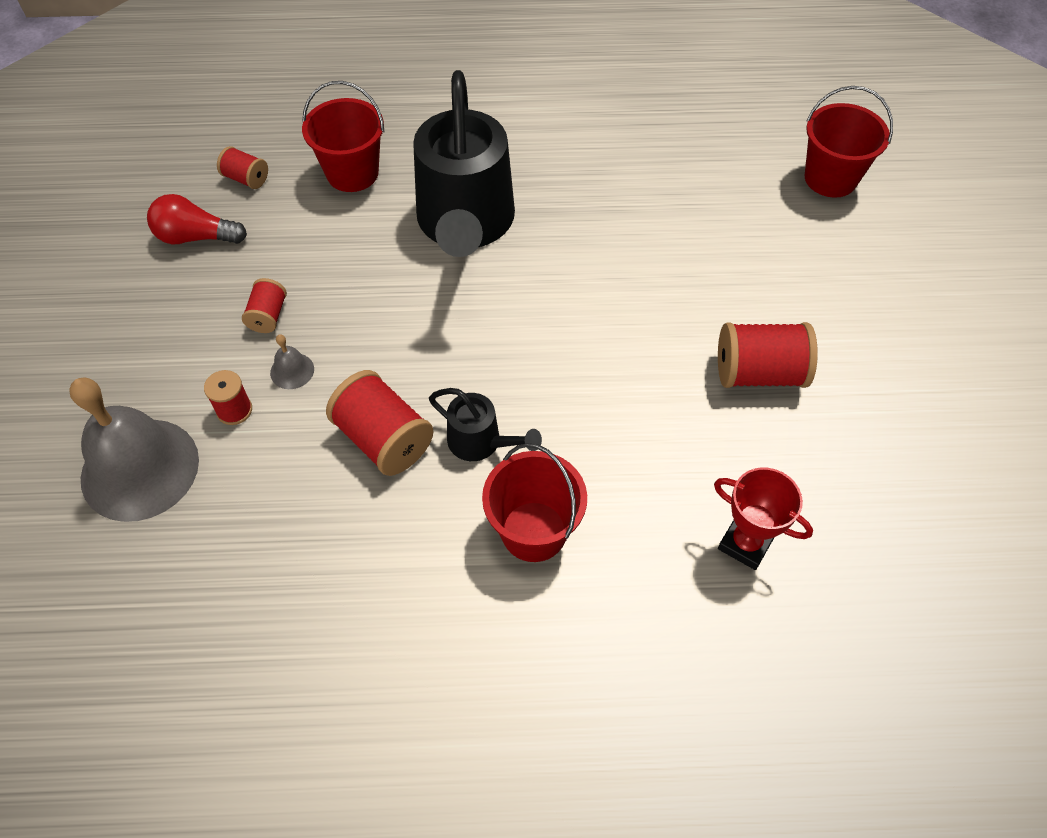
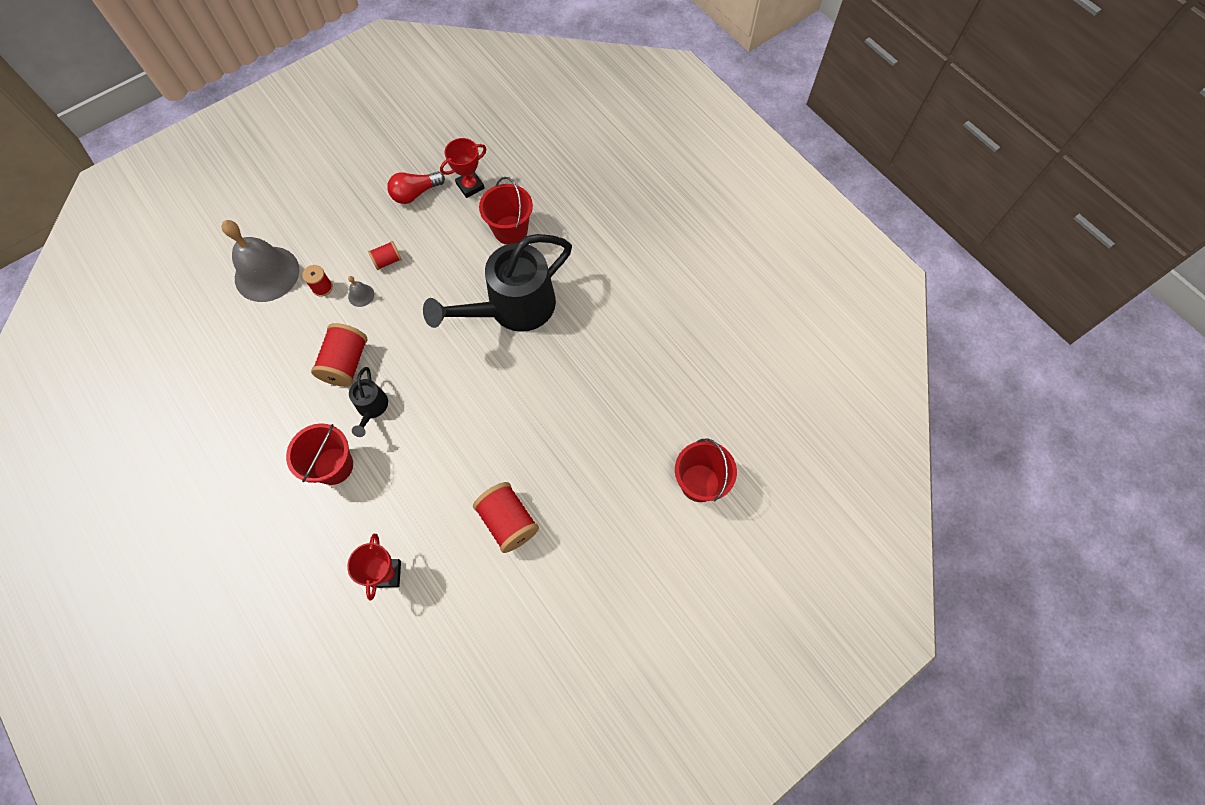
camera: 55 degrees right, 10 degrees up
red light bulb [147,194,247,244] -> red light bulb turned 90 degrees counterclockwise [387,172,445,204]
red spool [217,146,268,189] -> red trophy [440,138,487,198]

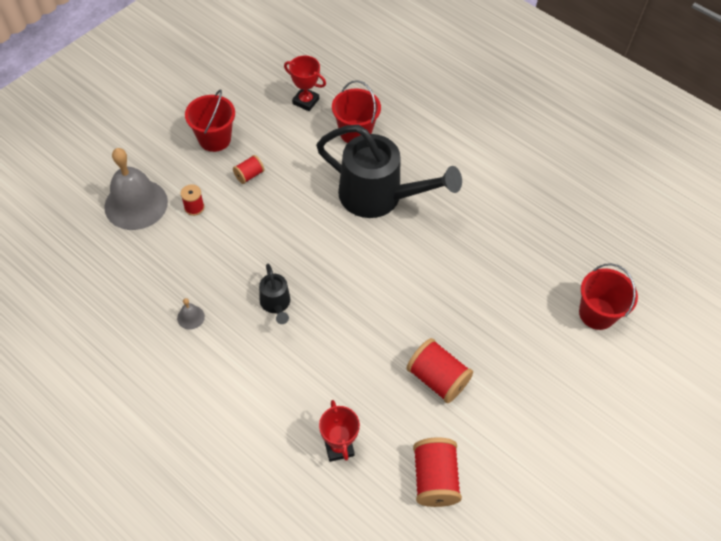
camera: 15 degrees left, 10 degrees down
red bucket [286,423,353,485] -> red bucket moved to [185,89,235,152]
red spool [311,323,367,387] -> red spool moved to [413,437,462,507]
grey bell [348,276,374,307] -> grey bell moved to [177,298,205,330]
red light bulb [387,172,445,204] -> none
black watering can [423,234,572,332] -> black watering can turned 105 degrees counterclockwise [316,125,462,218]
red trophy [440,138,487,198] -> red trophy turned 75 degrees clockwise [284,56,326,111]

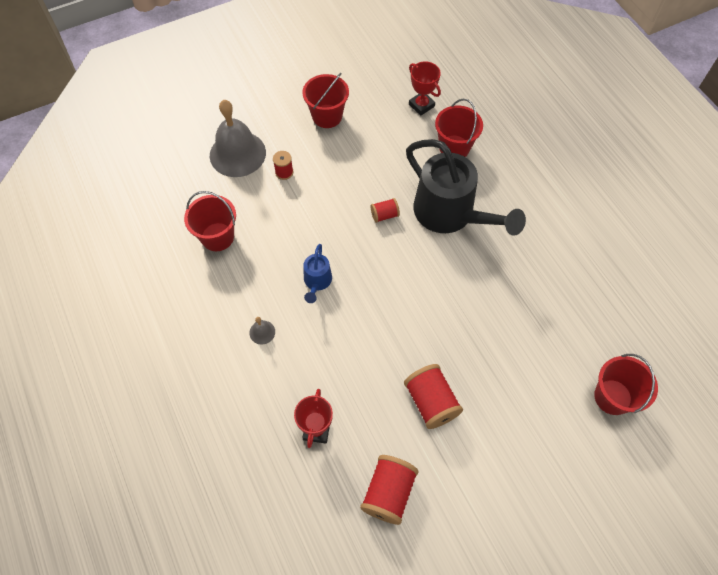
camera: 25 degrees right, 5 degrees up
grey bell [177,298,205,330] -> grey bell moved to [249,317,275,345]
red spool [233,155,264,184] -> red spool moved to [371,198,400,223]
black watering can [259,264,290,324] -> blue watering can [303,244,332,303]
none -> red bucket [184,191,236,251]

